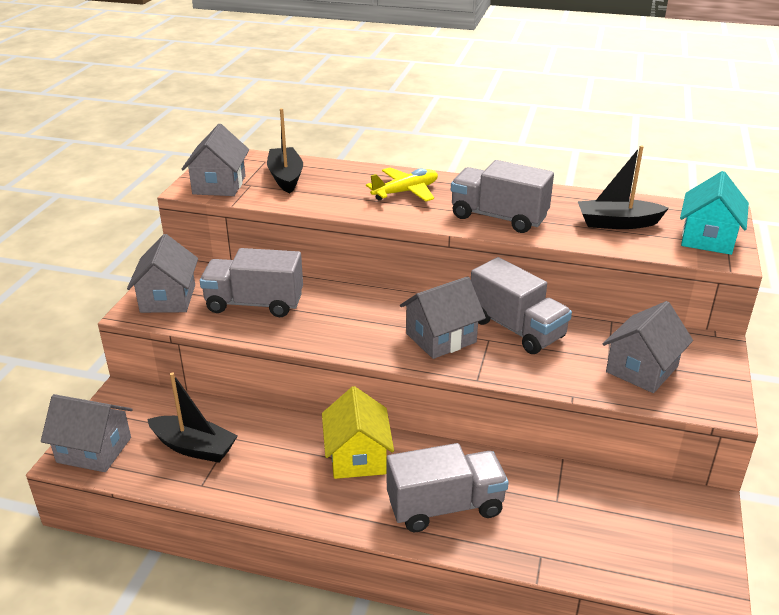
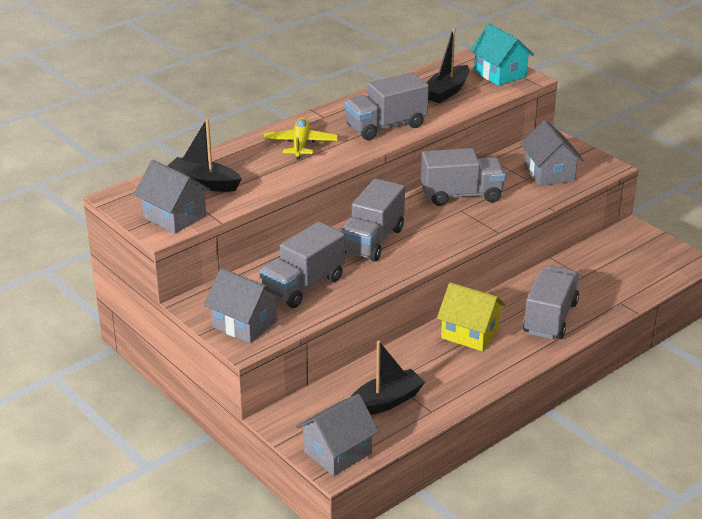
camera: 55 degrees left, 0 degrees up
grey house [400,276,486,359] -> none
none -> grey truck [340,178,405,261]

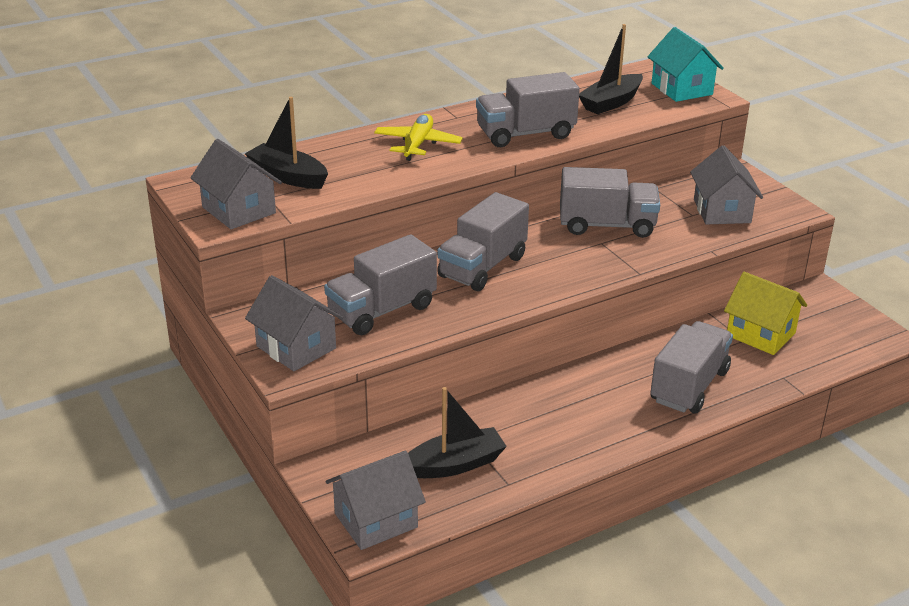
camera: 10 degrees right, 0 degrees up
yellow house [437,282,506,351] -> yellow house moved to [724,272,807,355]

